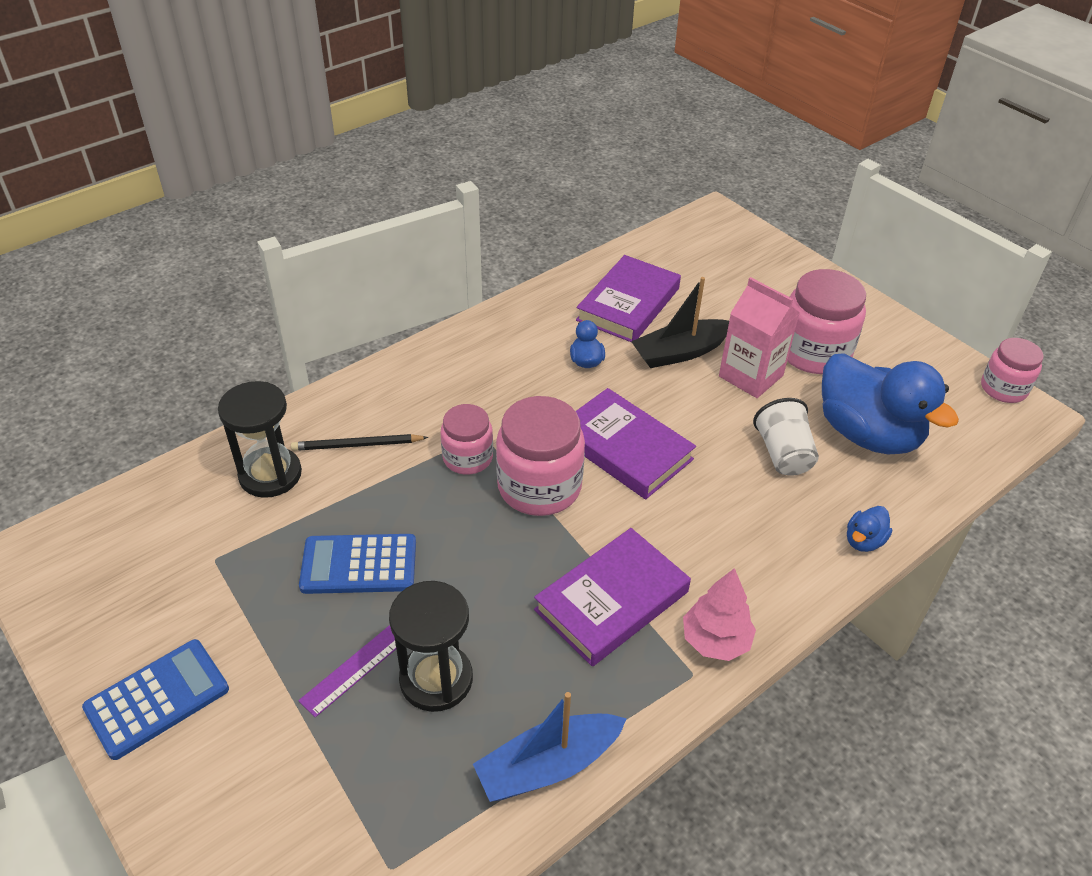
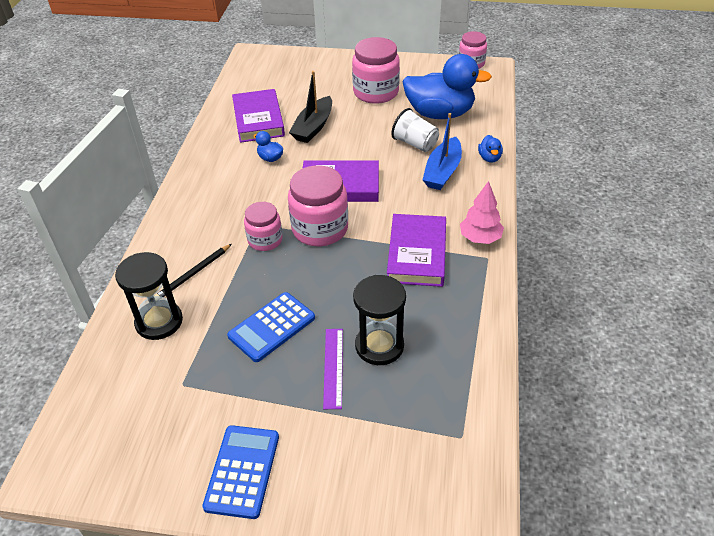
camera: 40 degrees left, 0 degrees up
blue boat [473,692,627,802] -> blue boat moved to [423,113,462,190]
pink carton [719,277,800,398] -> none

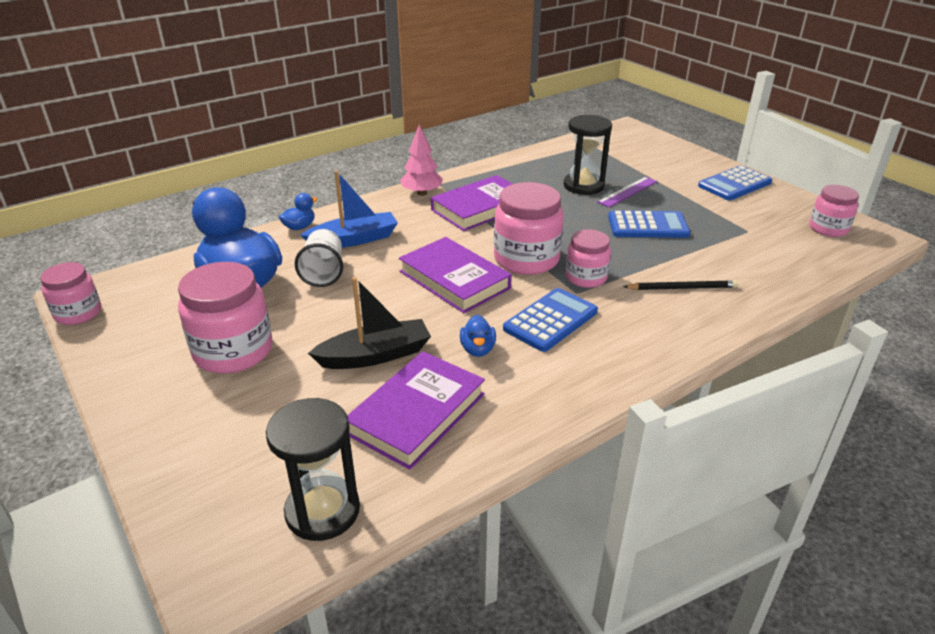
camera: 135 degrees left, 10 degrees down
black hourglass [115,252,183,340] -> black hourglass moved to [266,398,360,541]
none -> blue calculator [503,288,598,352]
none -> pink jar [810,185,859,237]

